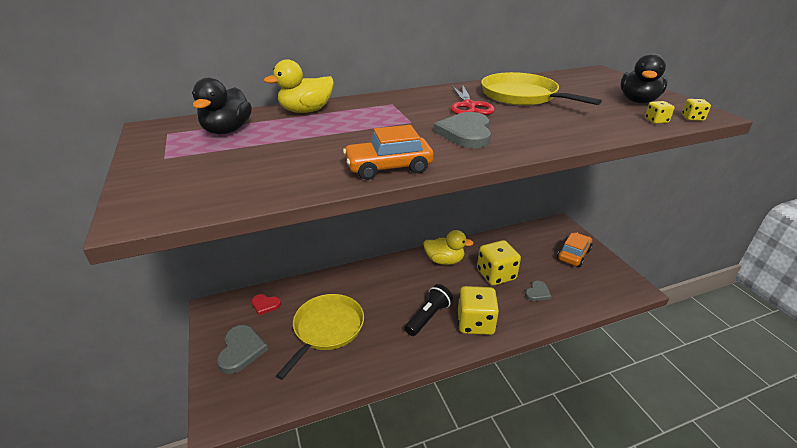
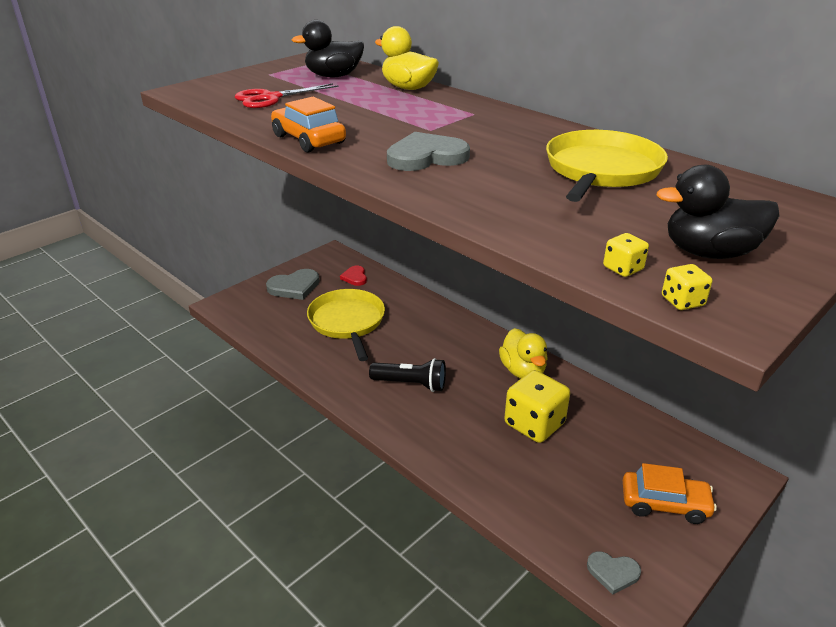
camera: 65 degrees right, 0 degrees up
yellow pan [276,294,364,380] -> yellow pan turned 105 degrees counterclockwise [307,289,385,361]
red scissors [451,84,495,115] -> red scissors moved to [235,83,339,108]
yellow dice [458,286,499,335] -> none
grey heart [525,281,552,301] -> grey heart moved to [587,551,641,595]

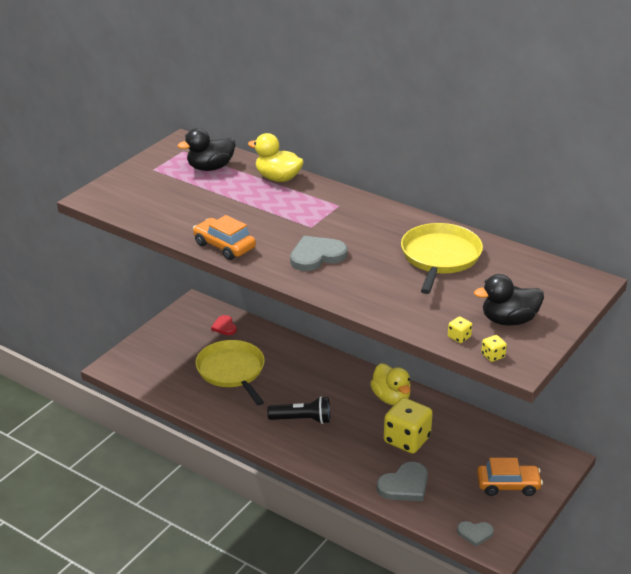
camera: 10 degrees left, 0 degrees up
red scissors [235,83,339,108] -> none
grey heart [266,269,320,300] -> grey heart moved to [377,462,428,501]

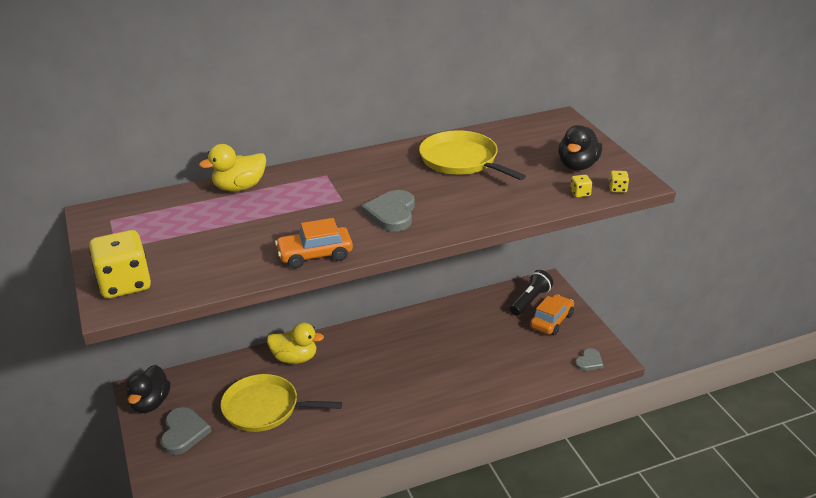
camera: 55 degrees left, 0 degrees up
black duck [178,128,236,171] -> black duck moved to [126,365,170,413]
red heart [211,315,237,335] -> none
black flashlight [267,396,330,424] -> black flashlight moved to [510,270,553,316]
yellow duck [370,363,411,405] -> yellow duck moved to [267,322,324,364]
grey heart [377,462,428,501] -> grey heart moved to [160,407,212,455]
yellow dice [384,398,433,454] -> yellow dice moved to [89,230,151,299]

